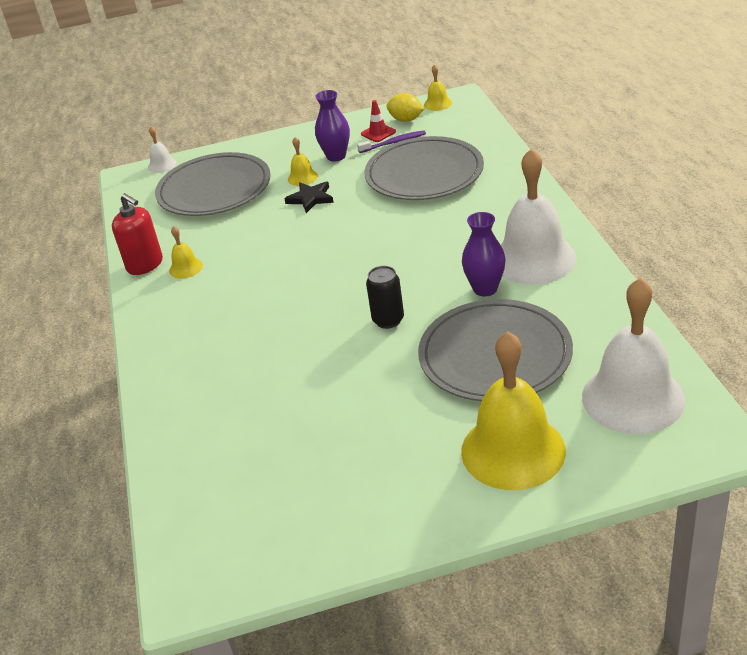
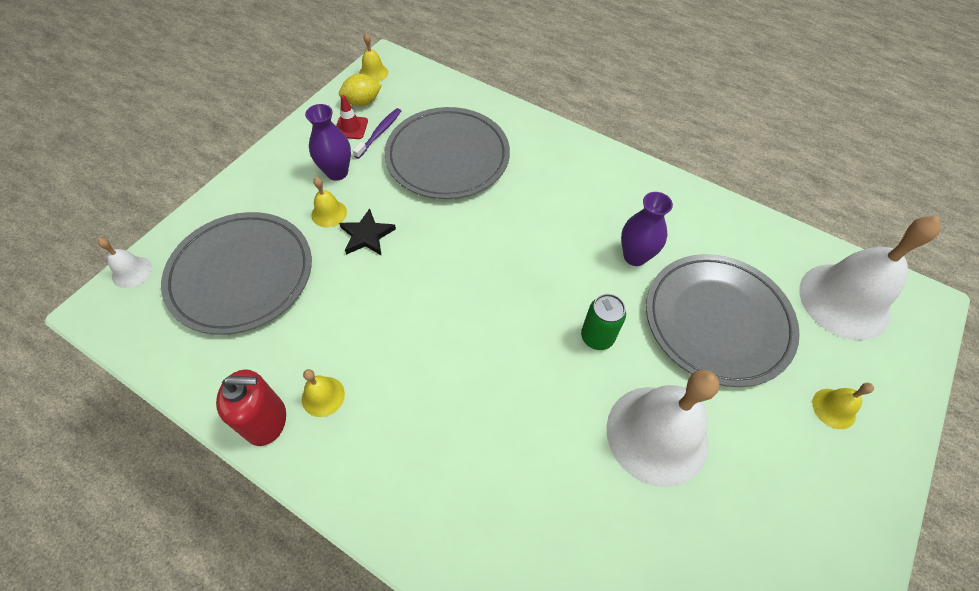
camera: 50 degrees left, 20 degrees up
black can [366,266,404,329] -> green can [581,294,626,350]
yellow bell [461,331,566,490] -> yellow bell [812,383,874,429], size x0.43
white bell [501,148,577,284] -> white bell moved to [606,370,719,487]

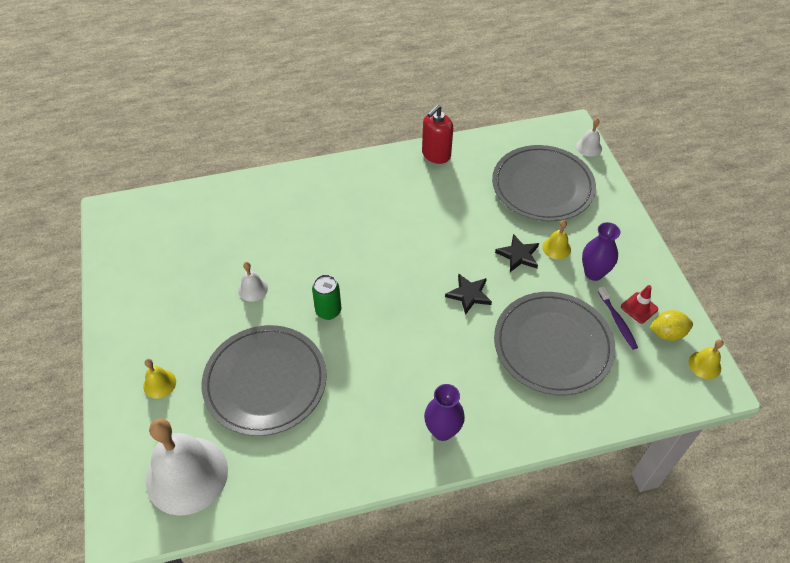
camera: 135 degrees right, 5 degrees down
yellow bell [302,369,345,417] -> none
yellow lemon [339,74,382,106] -> yellow lemon turned 60 degrees clockwise [650,310,693,341]
white bell [606,370,719,487] -> white bell [238,262,268,302], size x0.43
purple vase [621,192,673,266] -> purple vase moved to [424,384,465,441]
none -> black star [445,273,492,315]

